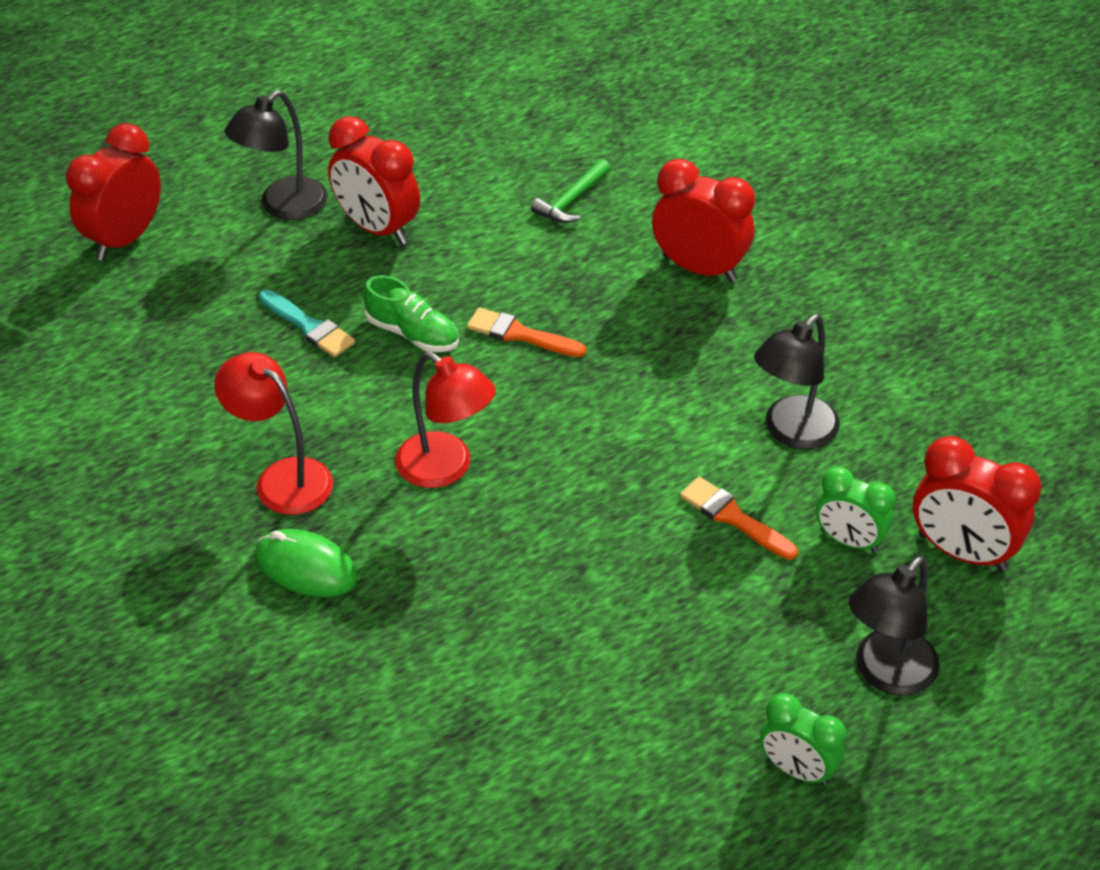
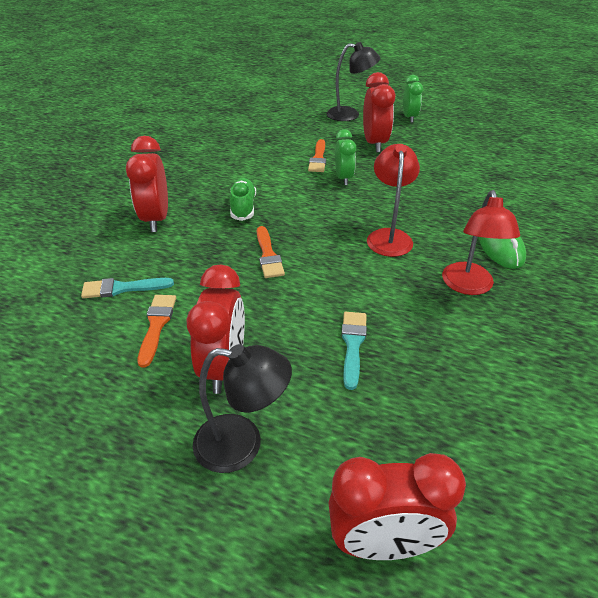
camera: 125 degrees left, 5 degrees down
green shoe [364,275,459,352] -> green shoe moved to [230,178,256,221]
green hammer [531,159,610,223] -> turquoise brush [81,278,174,298]
black lamp [754,314,840,449] -> none
green clock [816,467,896,553] -> green clock moved to [335,129,356,185]
red clock [913,436,1042,571] -> red clock moved to [363,72,395,153]
none -> orange brush [138,295,176,368]

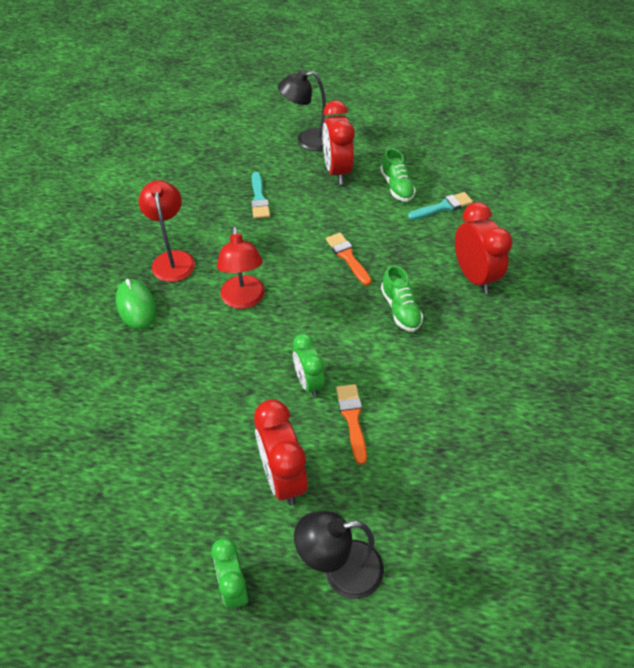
camera: 165 degrees right, 10 degrees up
orange brush [138,295,176,368] -> green shoe [380,148,416,202]
red clock [329,453,466,560] -> none

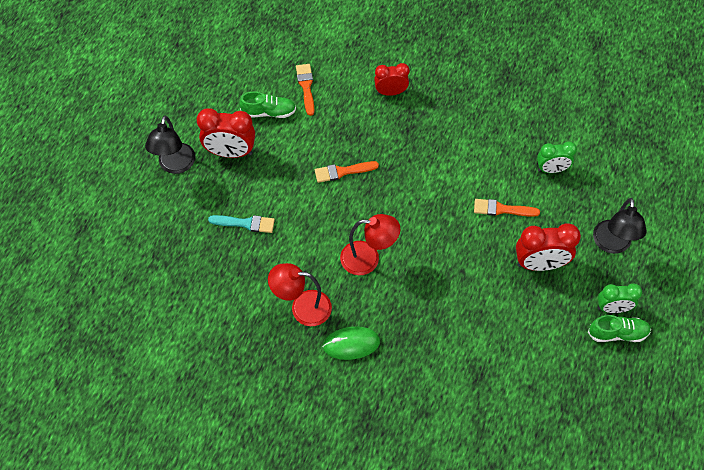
camera: 75 degrees left, 10 degrees up
green clock [293,333,325,397] -> green clock moved to [537,142,577,173]
green shoe [381,265,423,332] -> green shoe moved to [588,315,651,342]
turquoise brush [408,192,473,220] -> orange brush [296,64,314,116]
red clock [455,202,513,294] -> red clock [374,63,409,96], size x0.65

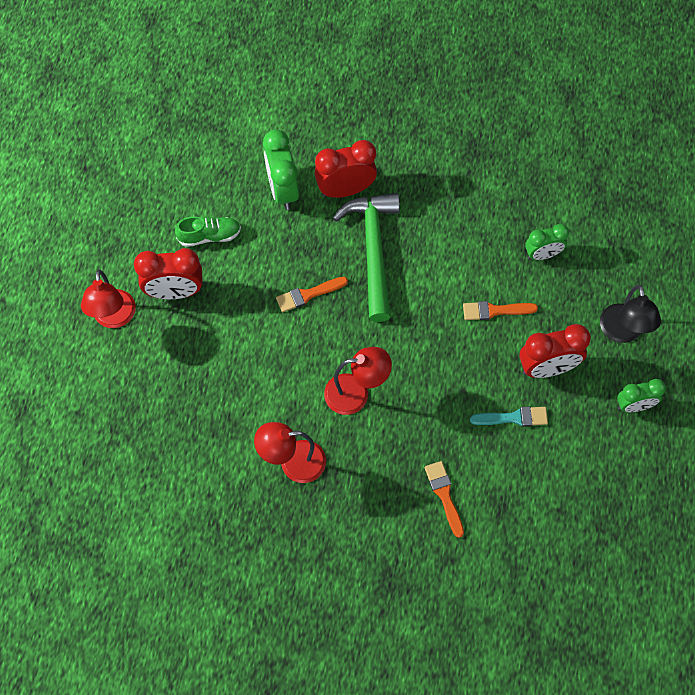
camera: 10 degrees left, 5 degrees up
black lamp [145,116,195,174] -> red lamp [81,270,136,328]
turquoise brush [208,215,275,233] -> turquoise brush moved to [470,407,548,427]
orange brush [296,64,314,116] -> orange brush moved to [424,461,464,538]
green mouse [323,326,380,360] -> none
red clock [374,63,409,96] -> red clock [314,140,377,198], size x1.53
green shoe [588,315,651,342] -> none
none -> green clock [263,129,299,210]
none -> green hammer [333,193,400,322]

